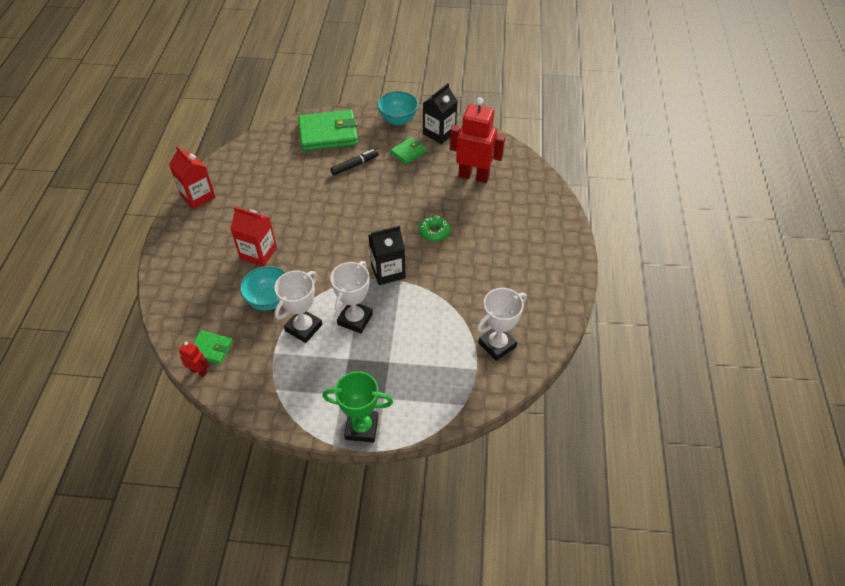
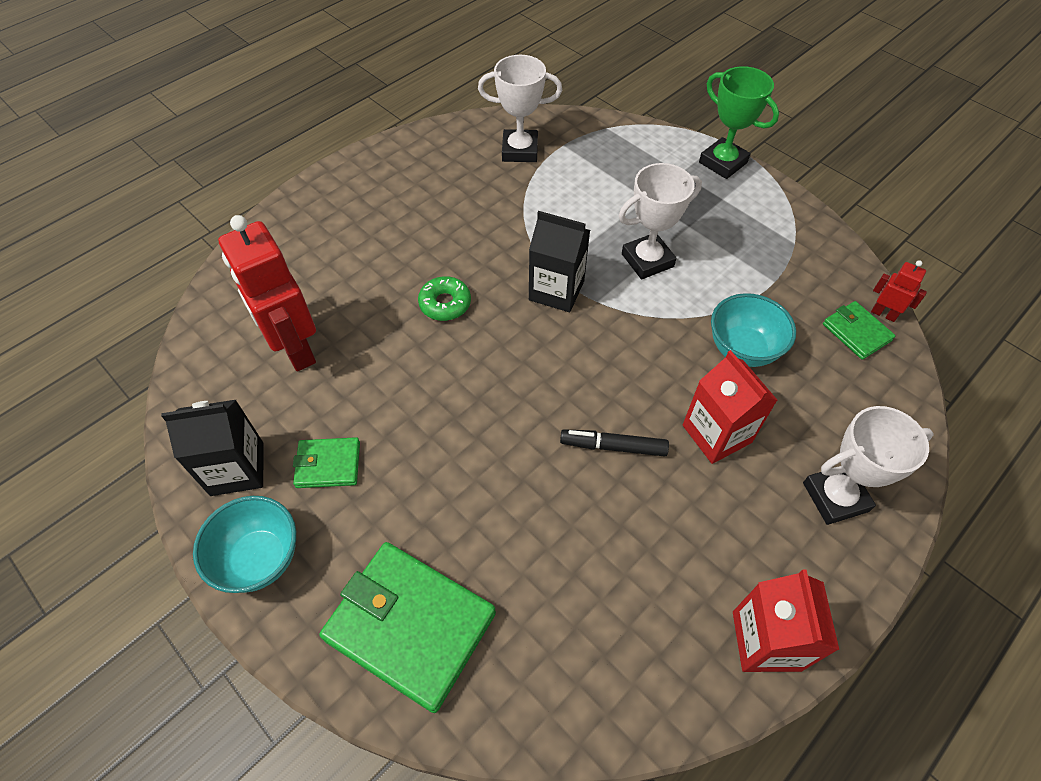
camera: 140 degrees left, 5 degrees up
red robot [179,341,209,376] -> red robot turned 150 degrees clockwise [871,260,927,322]
white trophy [274,271,322,343] -> white trophy moved to [803,406,934,525]
black marker [330,149,379,175] -> black marker moved to [560,429,669,456]

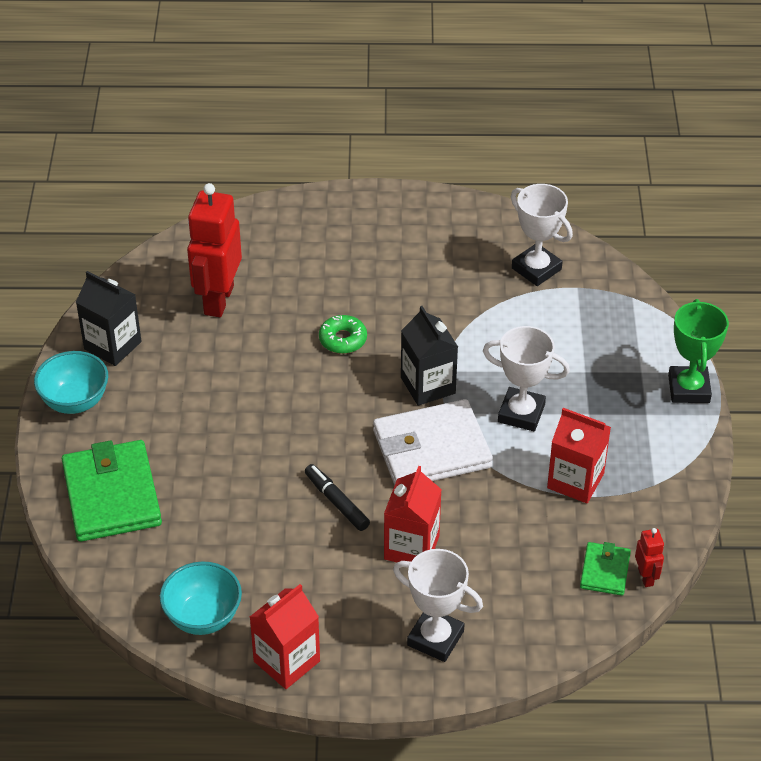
camera: 45 degrees right, 10 degrees down
green wallet [293,437,360,488] -> none
turquoise bowl [711,293,796,367] -> turquoise bowl moved to [160,562,242,635]
none -> white wallet [373,399,493,485]
none -> red carton [547,408,611,503]

